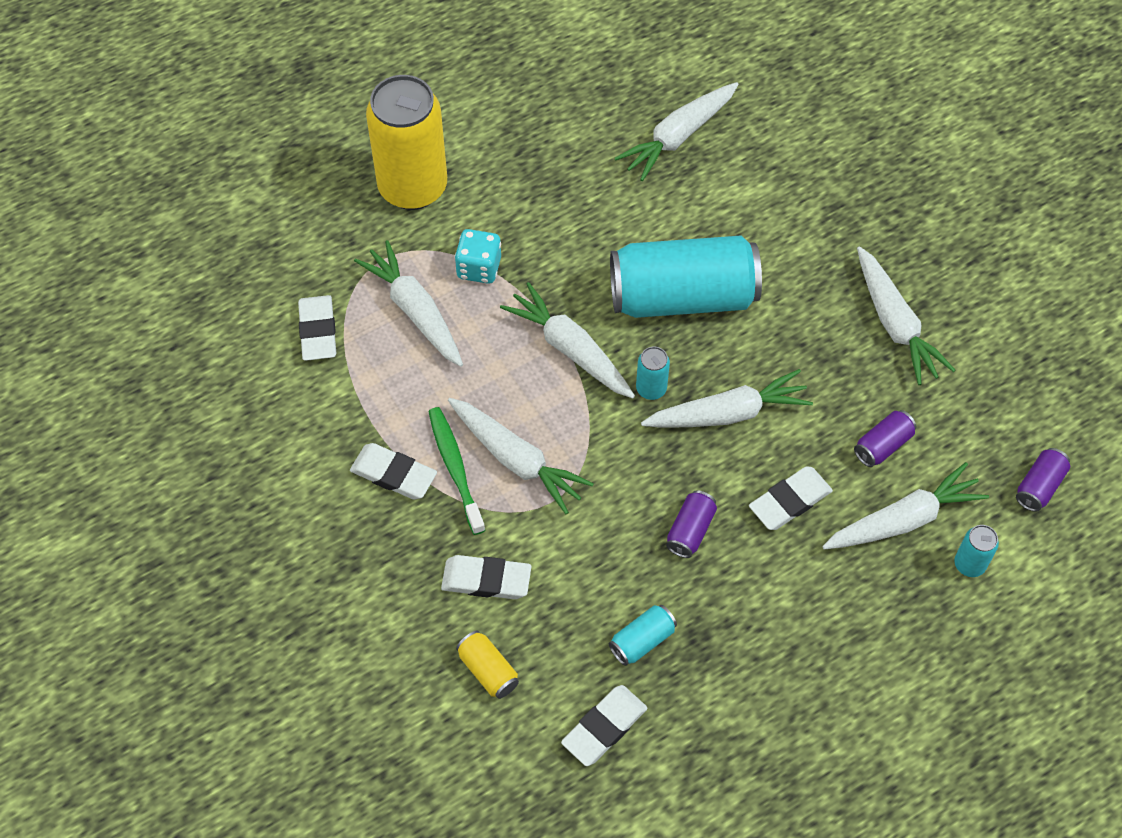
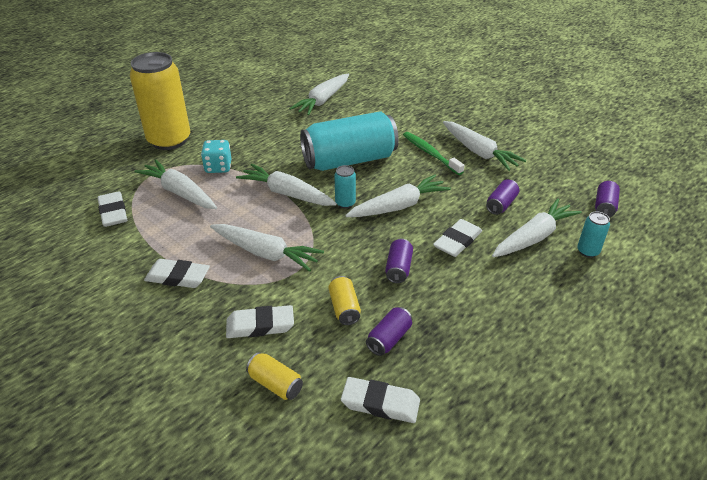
camera: 15 degrees left, 20 degrees down
green toothbrush [428,407,486,535] -> green toothbrush moved to [403,132,464,175]
white eraser [561,685,648,766] -> white eraser turned 75 degrees clockwise [341,377,420,423]
turquoise can [609,605,677,666] -> purple can [366,307,412,356]
none -> yellow can [328,276,361,325]

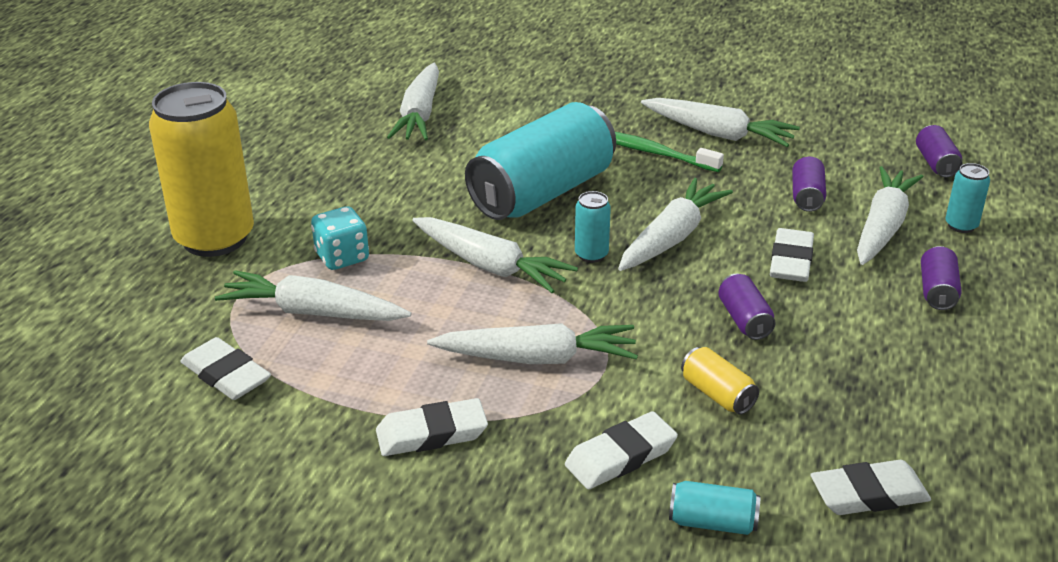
camera: 25 degrees left, 5 degrees down
white carrot [236,164,337,206] -> white carrot turned 150 degrees counterclockwise [412,217,578,293]
yellow can [246,352,303,400] -> turquoise can [669,481,761,535]
purple can [366,307,412,356] -> purple can moved to [921,246,962,310]

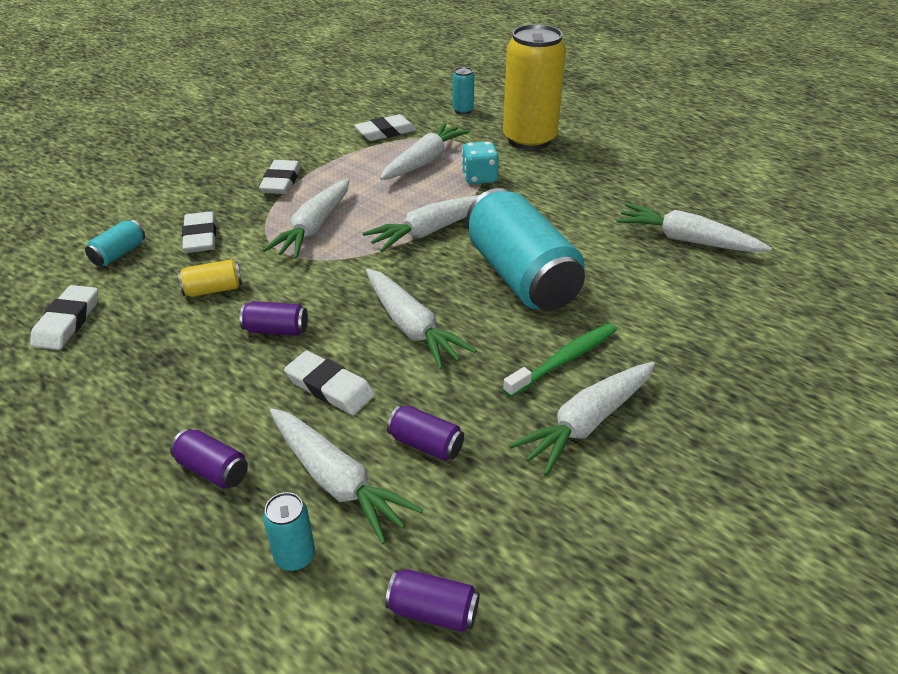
camera: 110 degrees right, 5 degrees up
turquoise can [575,191,611,263] -> turquoise can moved to [453,67,474,114]

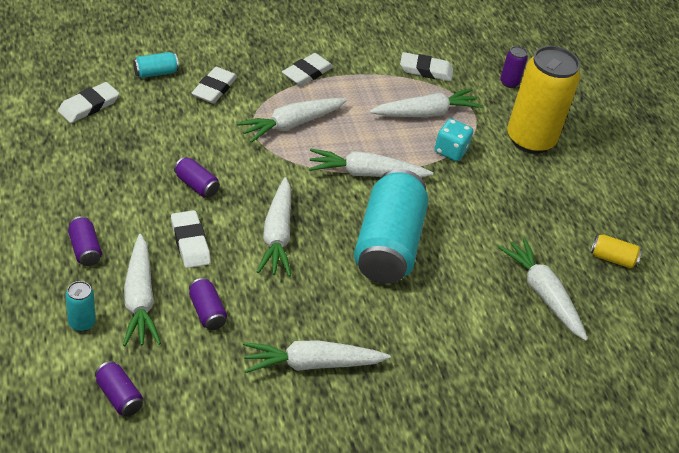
camera: 30 degrees right, 5 degrees up
yellow can [178,260,242,297] -> yellow can moved to [590,234,642,268]
turquoise can [453,67,474,114] -> purple can [500,46,528,88]
green toothbrush [503,323,617,398] -> none

